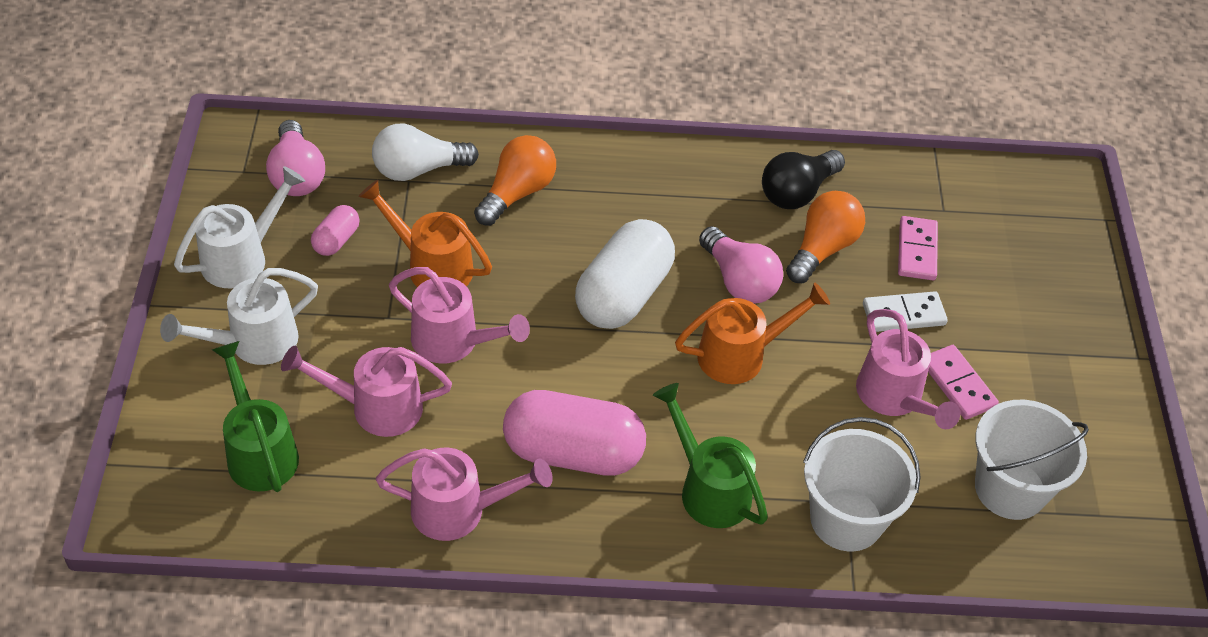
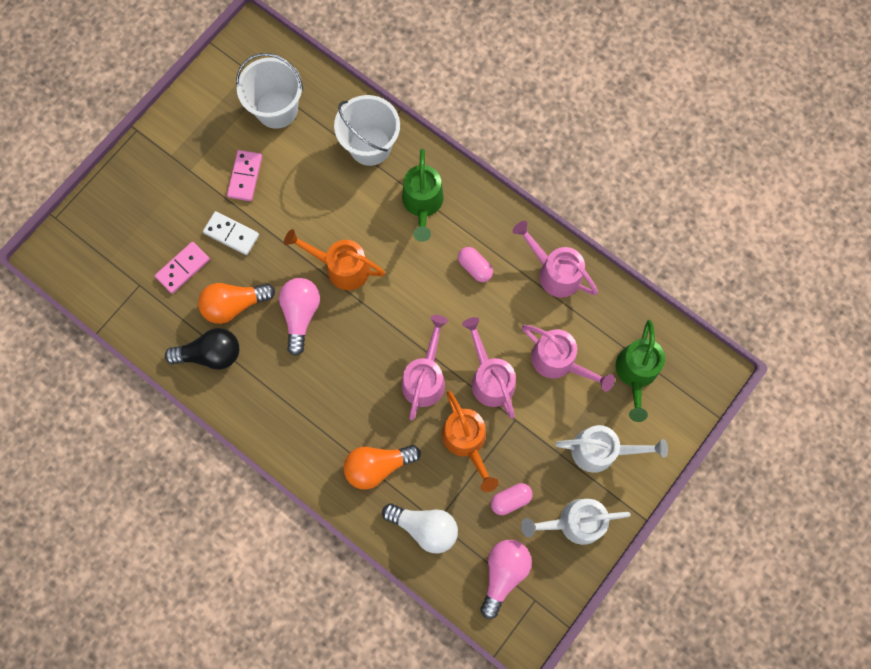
camera: 140 degrees left, 25 degrees up
pink capsule [503,390,646,476] -> pink capsule [458,247,493,282], size x0.47
white capsule [575,219,675,329] -> none
pink watering can [856,309,960,429] -> pink watering can moved to [402,315,448,420]

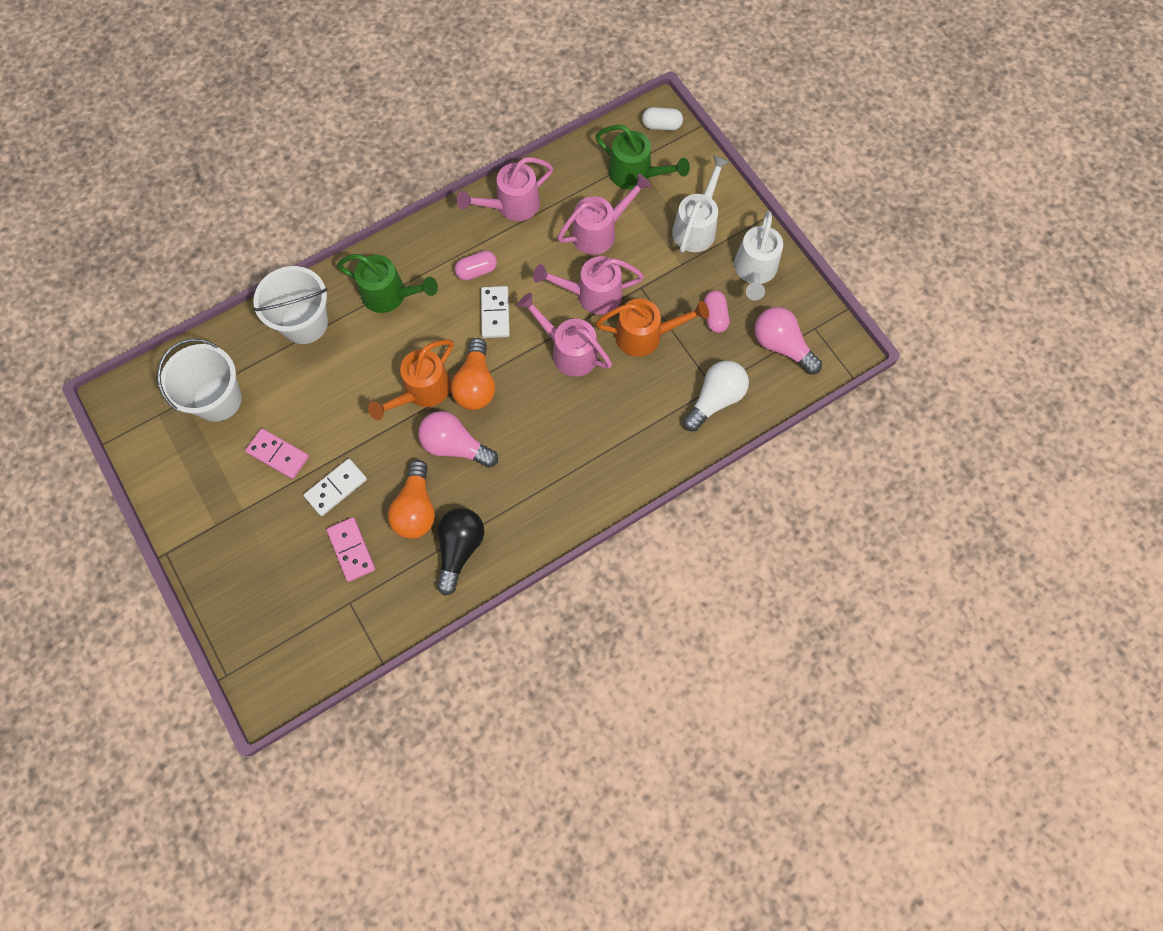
camera: 70 degrees left, 5 degrees down
orange light bulb [343,445,421,490] -> orange light bulb moved to [451,338,495,410]
none -> white domino [481,286,510,338]
none -> white capsule [642,107,683,131]

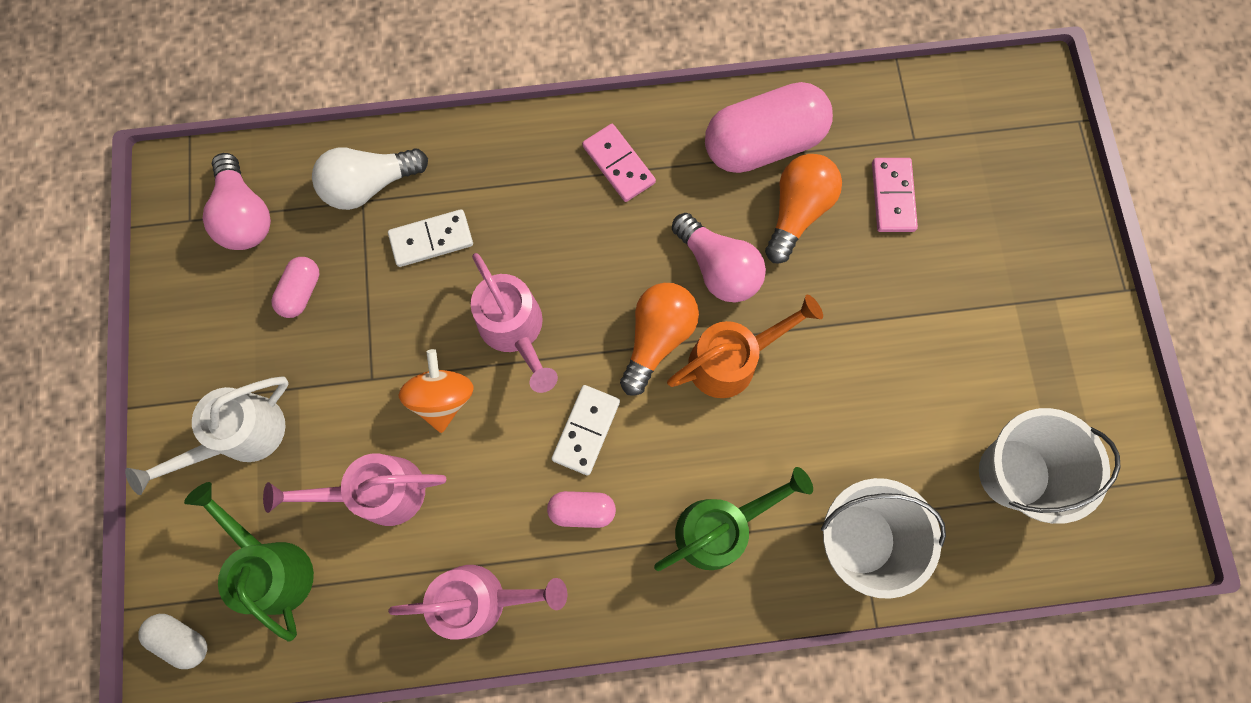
camera: 155 degrees left, 5 degrees up
pink domino [245,428,309,479] -> pink domino moved to [582,124,656,202]
white domino [304,459,367,516] -> white domino moved to [388,209,473,267]
green watering can [337,254,438,313] -> green watering can turned 105 degrees clockwise [654,467,813,571]
black light bulb [437,508,484,596] -> pink capsule [705,82,833,173]
pink watering can [533,256,644,315] -> orange spinning top [398,349,474,433]
orange watering can [596,299,709,357] -> none
white watering can [734,211,783,301] -> none

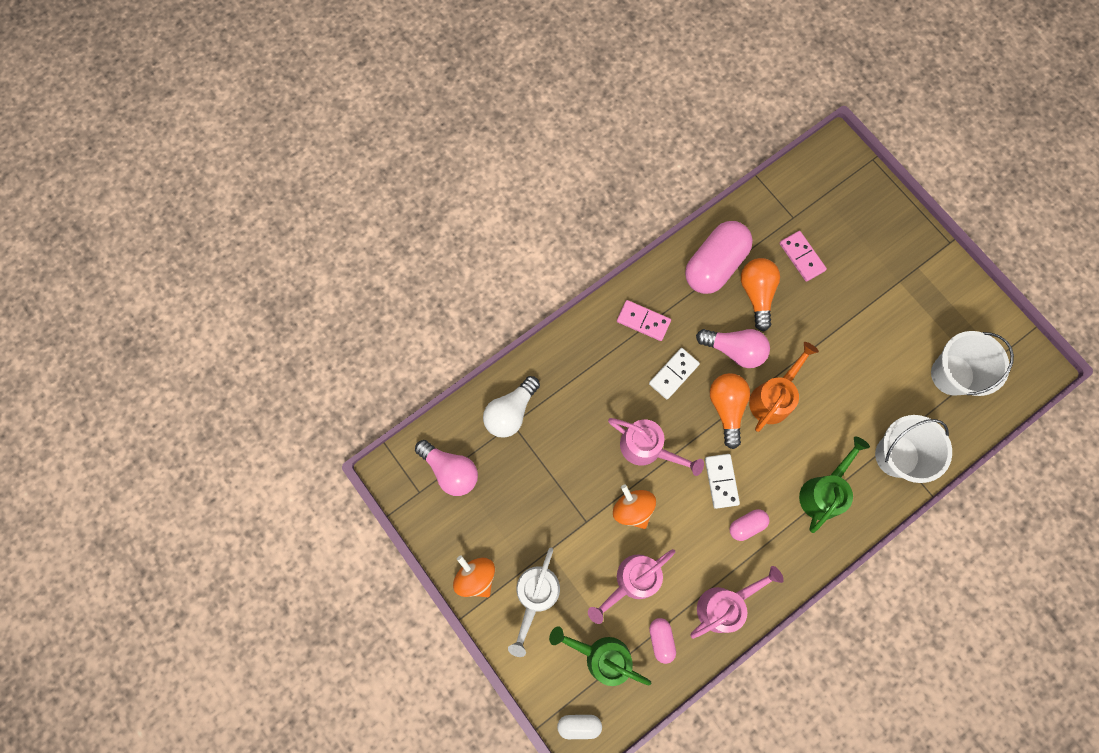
camera: 30 degrees left, 0 degrees up
pink capsule [271,257,319,318] -> pink capsule moved to [649,618,676,664]
white domino [388,209,473,267] -> white domino moved to [649,348,700,400]
none -> orange spinning top [453,555,495,597]

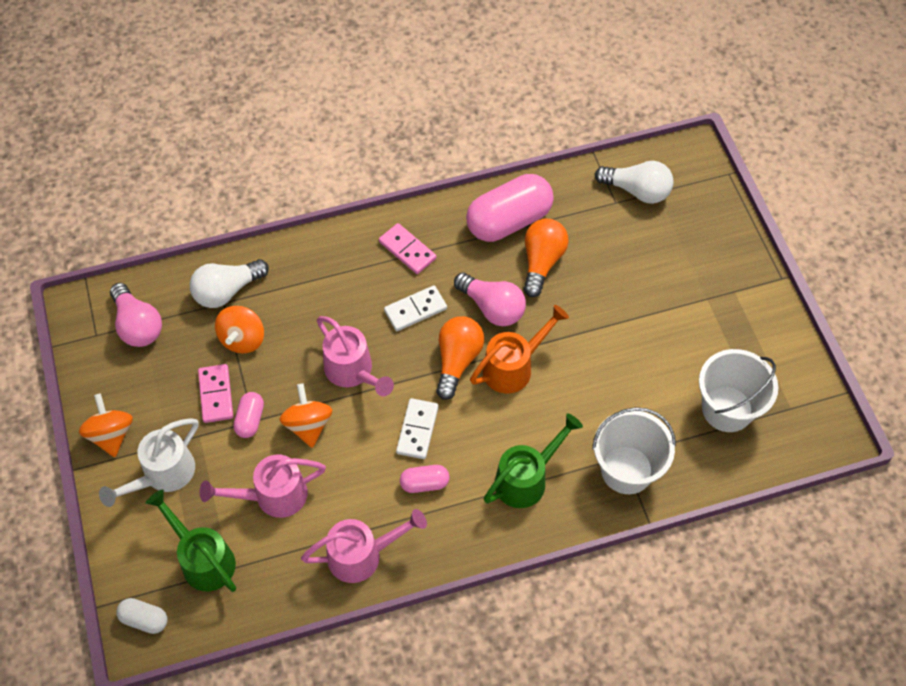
camera: 20 degrees right, 15 degrees down
pink capsule [649,618,676,664] -> pink capsule moved to [233,392,264,438]
pink domino [780,231,827,282] -> pink domino moved to [198,364,233,423]
none -> orange spinning top [215,306,264,353]
none -> white light bulb [595,161,674,204]

